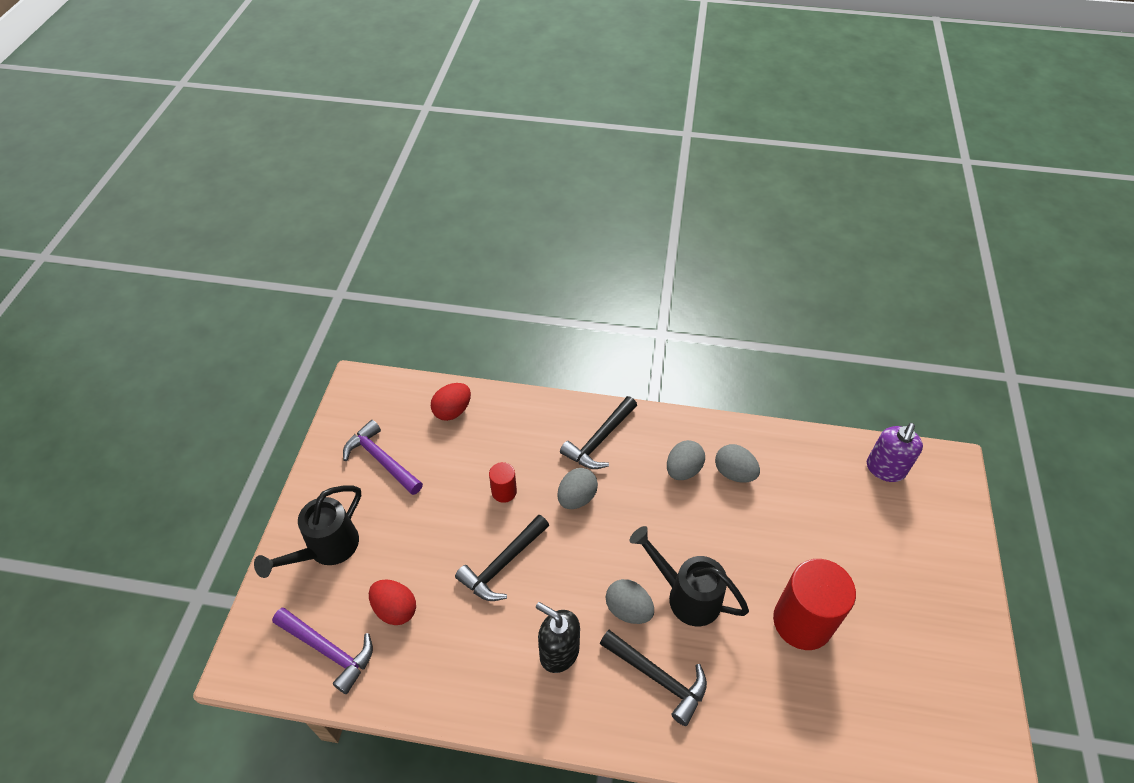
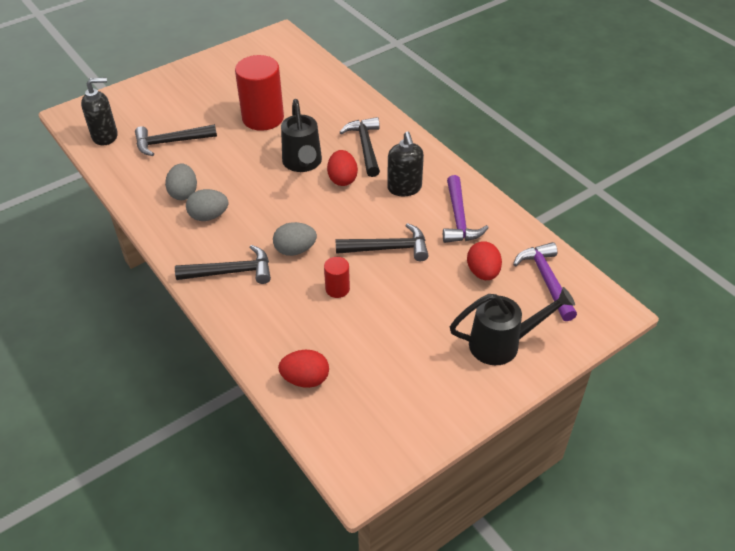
camera: 135 degrees left, 5 degrees down
purple hammer [343,420,423,495] -> purple hammer moved to [443,175,489,243]
grey egg [606,579,654,624] -> red egg [327,150,358,186]
purple soap dispenser [867,423,923,482] -> black soap dispenser [81,78,118,146]
none -> black hammer [135,124,217,156]

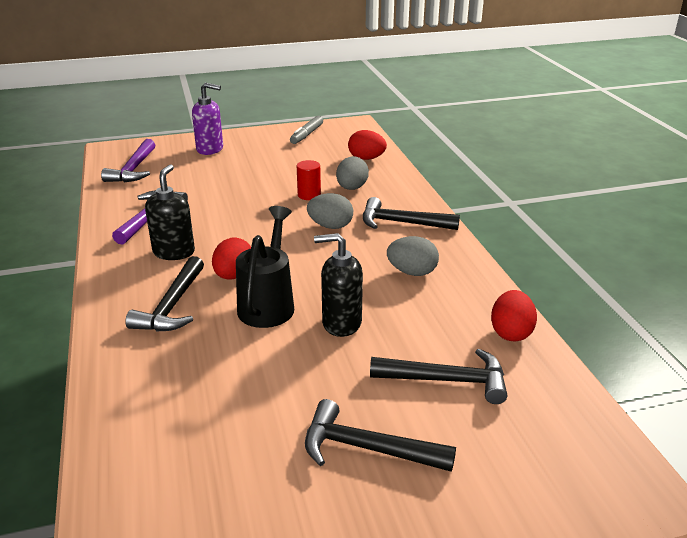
camera: 160 degrees left, 15 degrees down
black soap dispenser [81,78,118,146] -> black soap dispenser moved to [314,233,363,337]
grey egg [165,163,197,200] -> grey egg moved to [336,157,369,190]
red cylinder [235,55,284,131] -> none
black hammer [335,223,428,261] -> black hammer moved to [305,399,456,472]
black watering can [450,287,575,365] -> purple soap dispenser [192,83,223,155]
red egg [467,241,502,280] -> red egg moved to [491,290,537,341]
none -> grey marker [290,116,323,144]

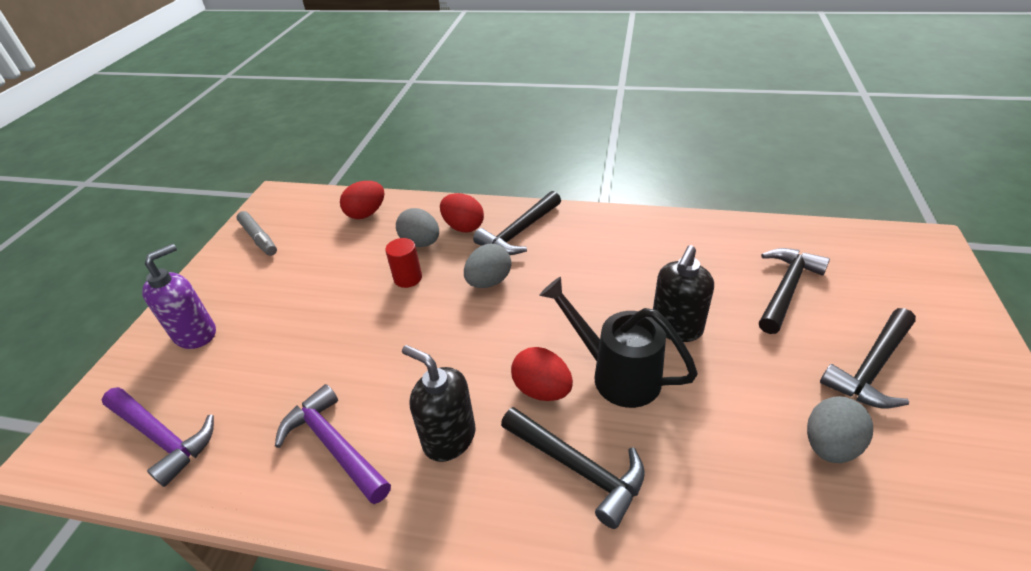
camera: 60 degrees left, 10 degrees up
grey egg [387,236,439,276] -> grey egg moved to [807,396,873,463]
red egg [491,290,537,341] -> red egg moved to [440,193,484,233]

